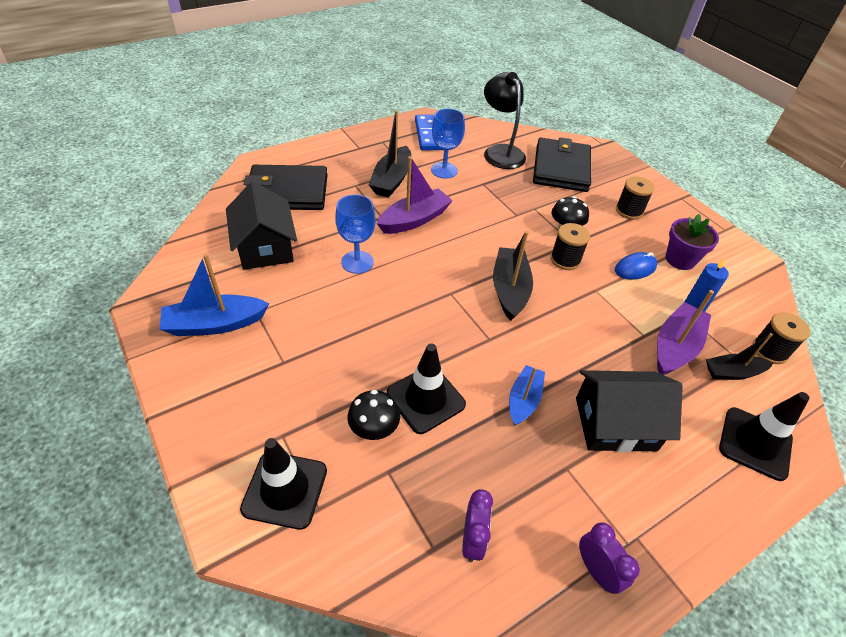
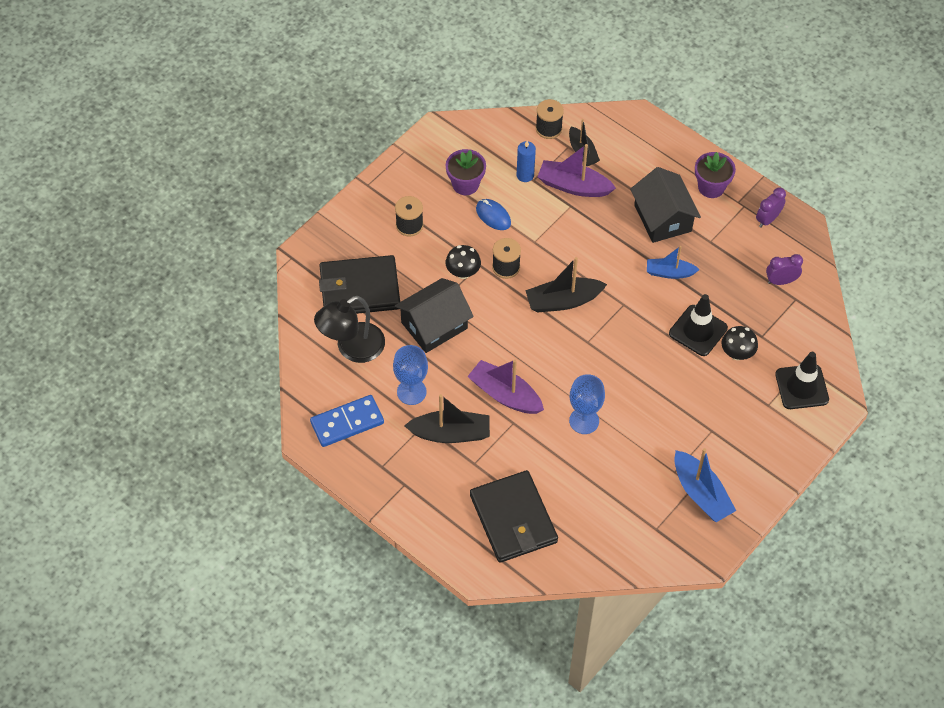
camera: 105 degrees left, 10 degrees up
black house [226,181,297,270] -> black house moved to [395,278,474,353]
black traffic cone [719,392,810,481] -> none
none -> purple flower pot [695,152,736,198]

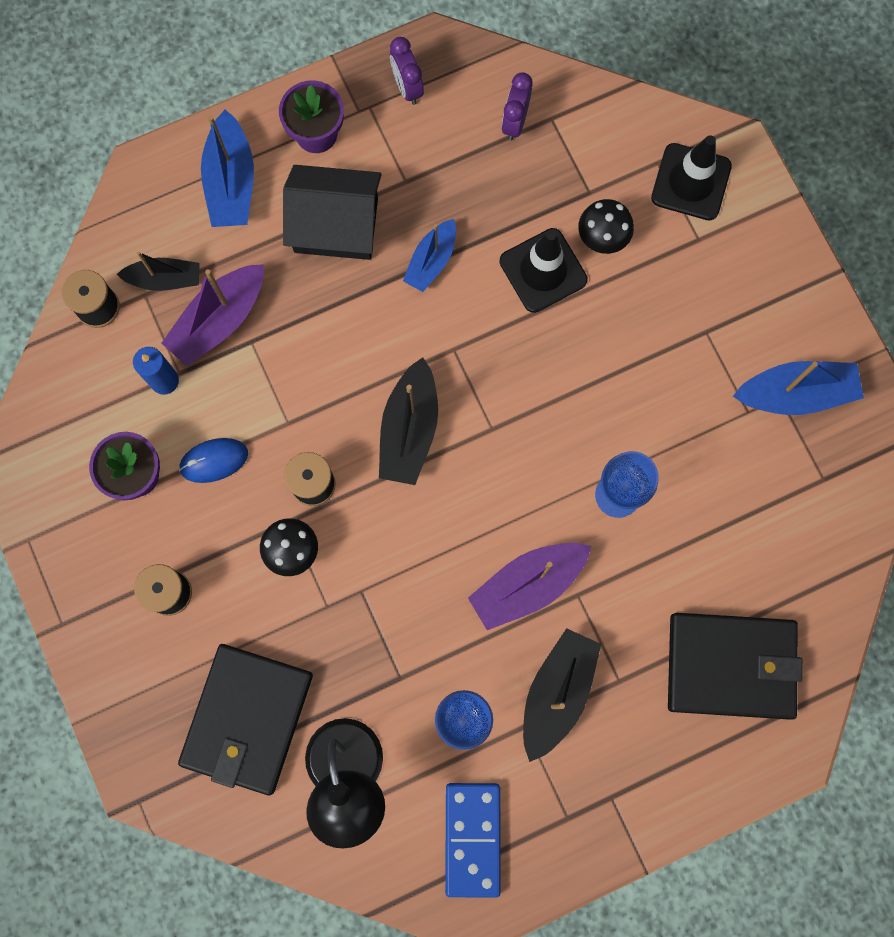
camera: 65 degrees left, 20 degrees up
black house [395,278,474,353] -> none
none -> blue boat [201,109,254,227]

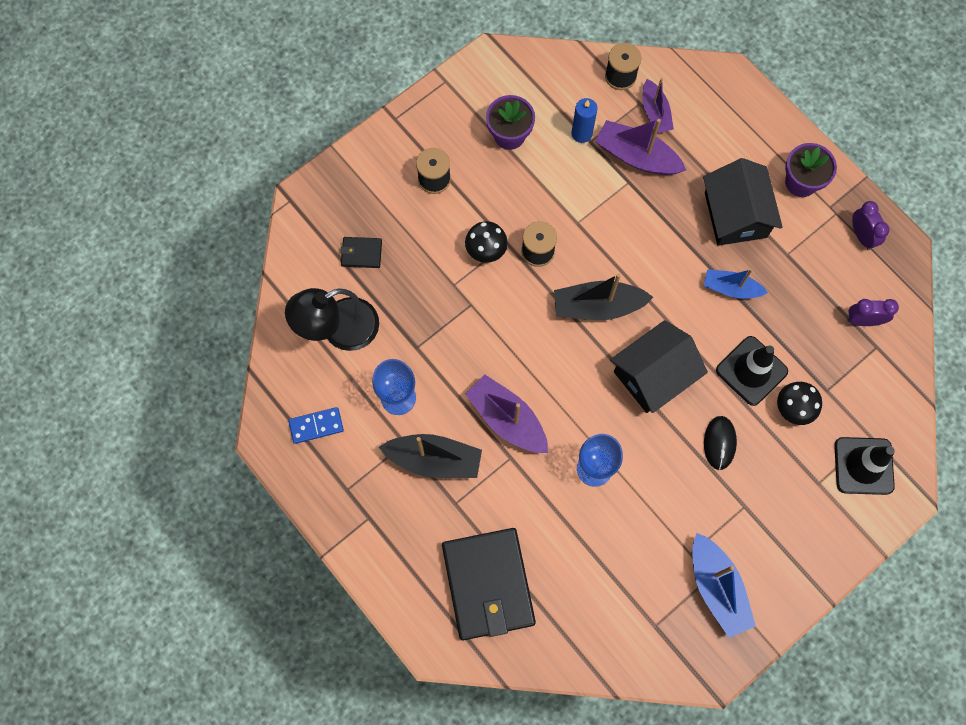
camera: 75 degrees right, 5 degrees down
black boat [117,251,200,291] -> purple boat [642,78,674,133]
black wallet [178,644,313,795] -> black wallet [341,237,382,268], size x0.43
blue mouse [179,438,248,483] -> none
blue boat [201,109,254,227] -> none
purple clock [390,37,424,105] -> purple clock turned 105 degrees clockwise [852,201,890,250]
blue domino [445,783,501,898] -> blue domino [288,407,344,444], size x0.64
none -> black house [610,320,708,413]
none -> black mouse [704,416,737,470]

